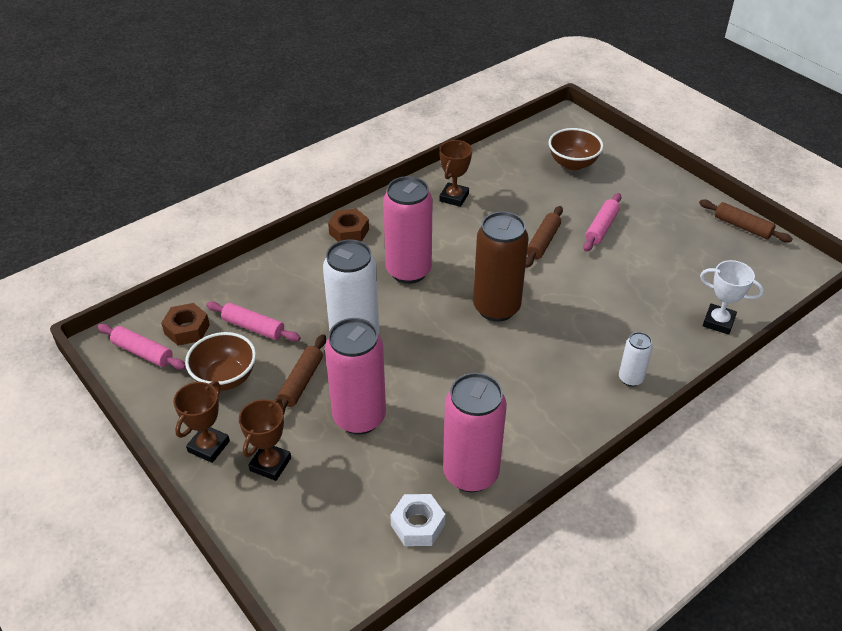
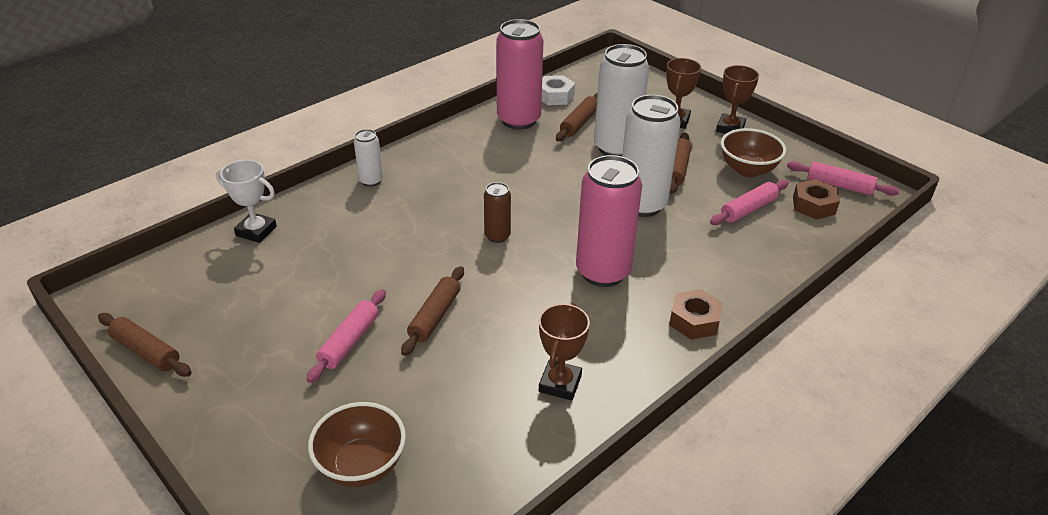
camera: 175 degrees right, 5 degrees down
pink rolling pin [206,301,301,342] -> pink rolling pin turned 60 degrees counterclockwise [710,180,789,225]
pink can [325,318,386,435] -> white can [594,44,649,157]
brown can [473,212,529,322] -> brown can [484,182,511,243], size x0.49
none -> brown rolling pin [556,93,598,141]

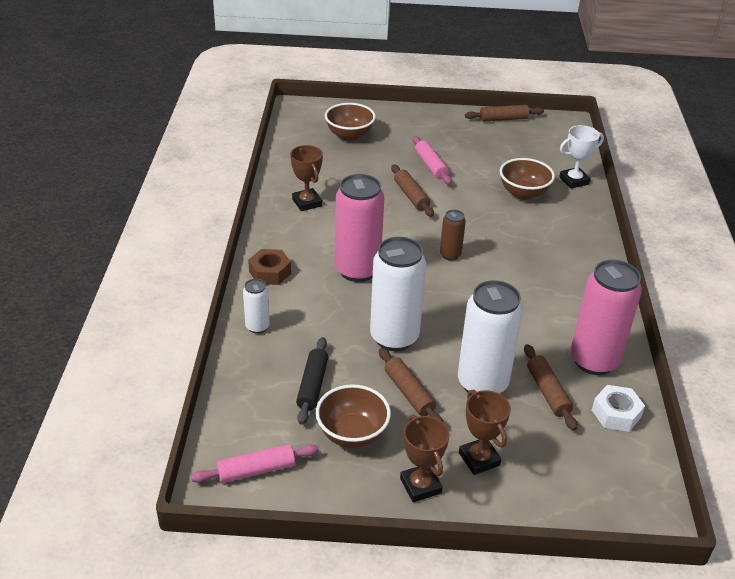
camera: 135 degrees right, 0 degrees up
white can [354,129,383,187] -> white can moved to [243,279,270,334]
pink rolling pin [710,180,789,225] -> black rolling pin [296,337,328,425]
brown nut [793,179,840,219] -> none
none -> brown bowl [500,158,555,200]

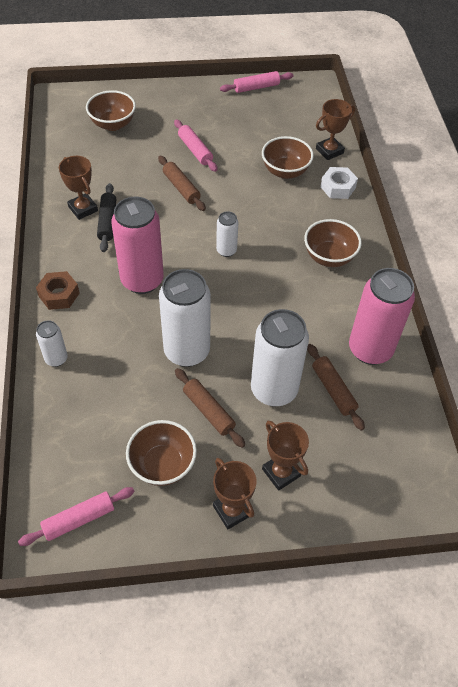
camera: 10 degrees left, 15 degrees up
black rolling pin [296,337,328,425] -> black rolling pin moved to [97,183,116,252]
brown can [440,210,466,261] -> white can [216,211,238,257]
brown rolling pin [465,105,544,122] -> pink rolling pin [220,71,293,93]
white trophy [559,125,604,188] -> brown trophy [316,99,355,160]
white nut [592,385,645,432] -> white nut moved to [320,167,358,199]
none -> brown bowl [304,219,362,267]

